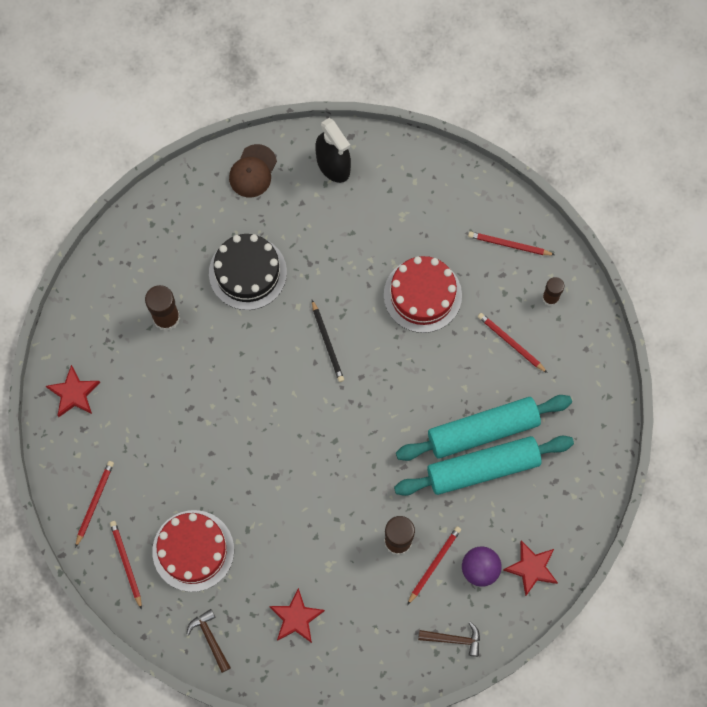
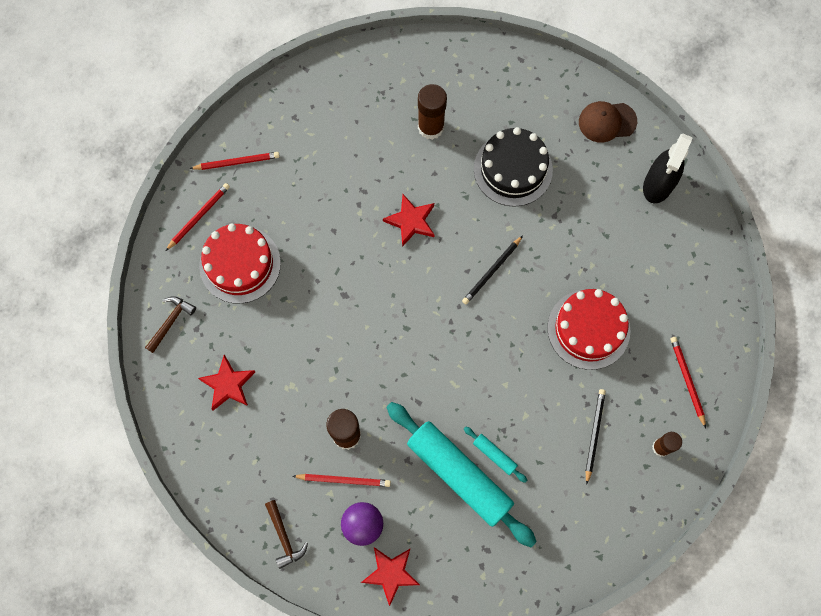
camera: 60 degrees right, 0 degrees up
red star [46,365,100,417] -> red star moved to [383,194,434,247]
turquoise rolling pin [396,395,572,461] -> turquoise rolling pin [464,427,527,483], size x0.41
red pencil [478,313,548,373] -> black pencil [586,389,606,485]

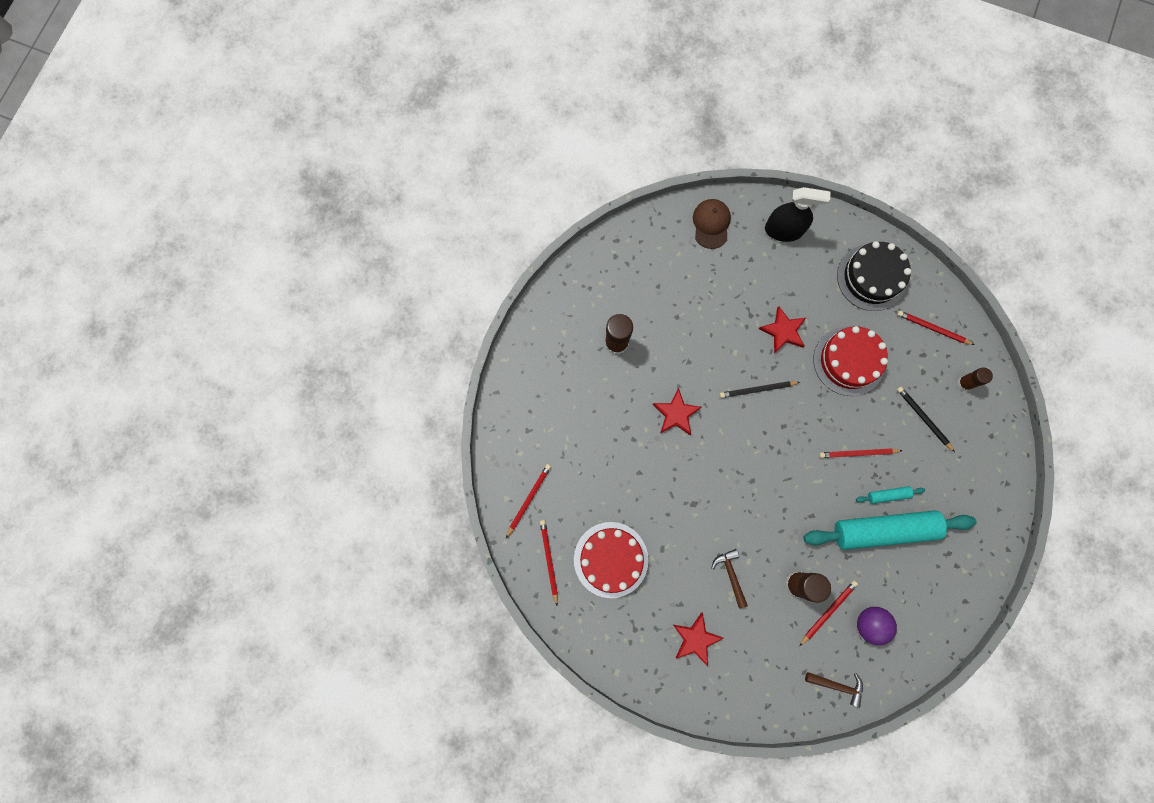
camera: 50 degrees left, 5 degrees up
brown hammer [145,296,196,353] -> brown hammer moved to [711,549,748,609]
red star [361,547,420,606] -> red star moved to [759,306,806,353]
black pencil [462,235,523,304] -> black pencil turned 90 degrees clockwise [720,381,800,398]
black cake [474,127,553,207] -> black cake moved to [837,241,911,311]
brown cap [579,101,637,143] -> brown cap turned 150 degrees clockwise [693,199,731,249]
black spray bottle [643,134,693,203] -> black spray bottle turned 60 degrees counterclockwise [765,187,831,242]
none -> red pencil [819,448,903,458]

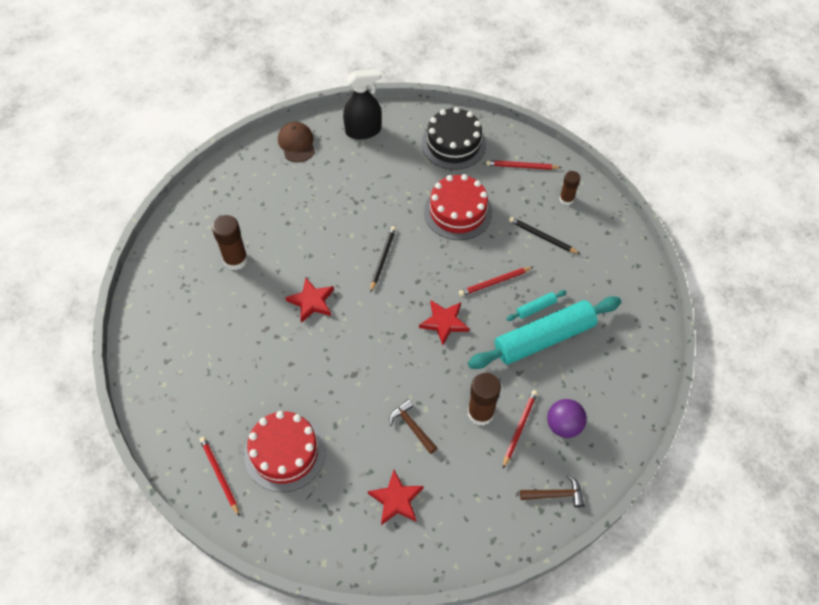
camera: 20 degrees left, 20 degrees down
red pencil [506,464,551,538] -> none
black pencil [720,381,800,398] -> black pencil turned 135 degrees clockwise [370,226,396,293]
red star [759,306,806,353] -> red star moved to [419,300,469,345]

